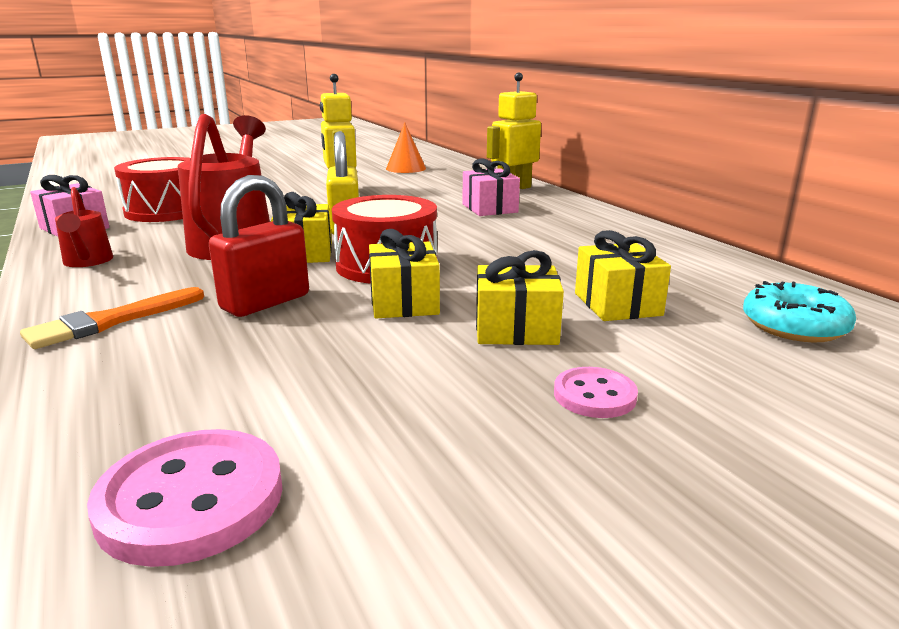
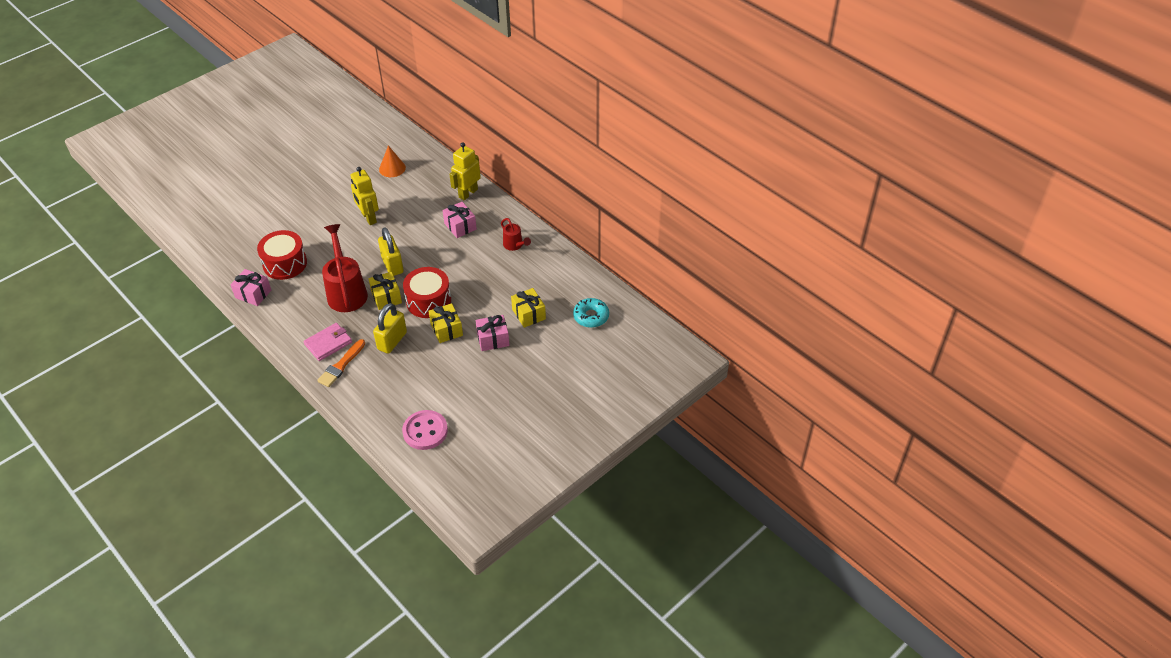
camera: 15 degrees left, 25 degrees up
red watering can [55,187,113,267] -> red watering can moved to [501,218,531,251]
red padlock [209,175,309,317] -> yellow padlock [373,303,407,354]
yellow gift [476,250,564,345] -> pink gift [475,315,509,351]
pink button [554,367,638,418] -> none
none -> pink wallet [304,323,352,361]

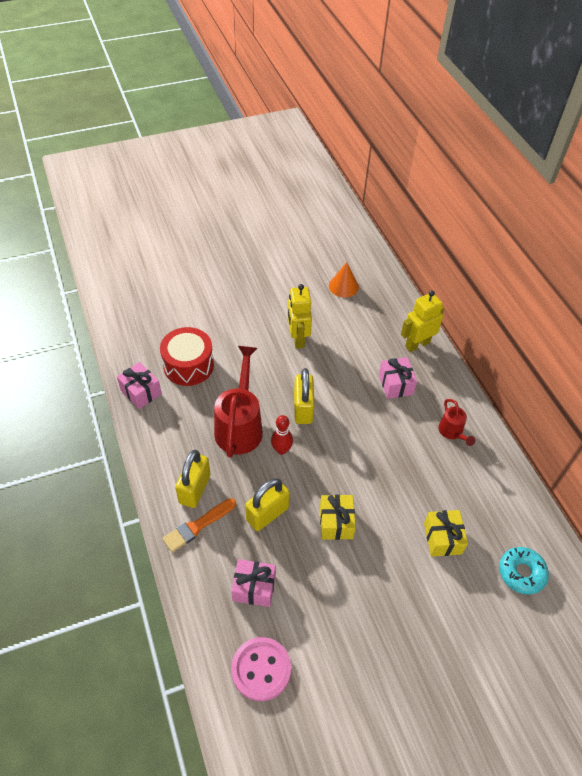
camera: 20 degrees right, 5 degrees up
pink wallet [304,323,352,361] -> yellow padlock [175,450,210,508]
yellow gift [368,272,402,310] -> red bowling pin [271,415,293,455]
red drum [403,267,451,318] -> none
pink gift [475,315,509,351] -> pink gift moved to [231,559,276,607]

